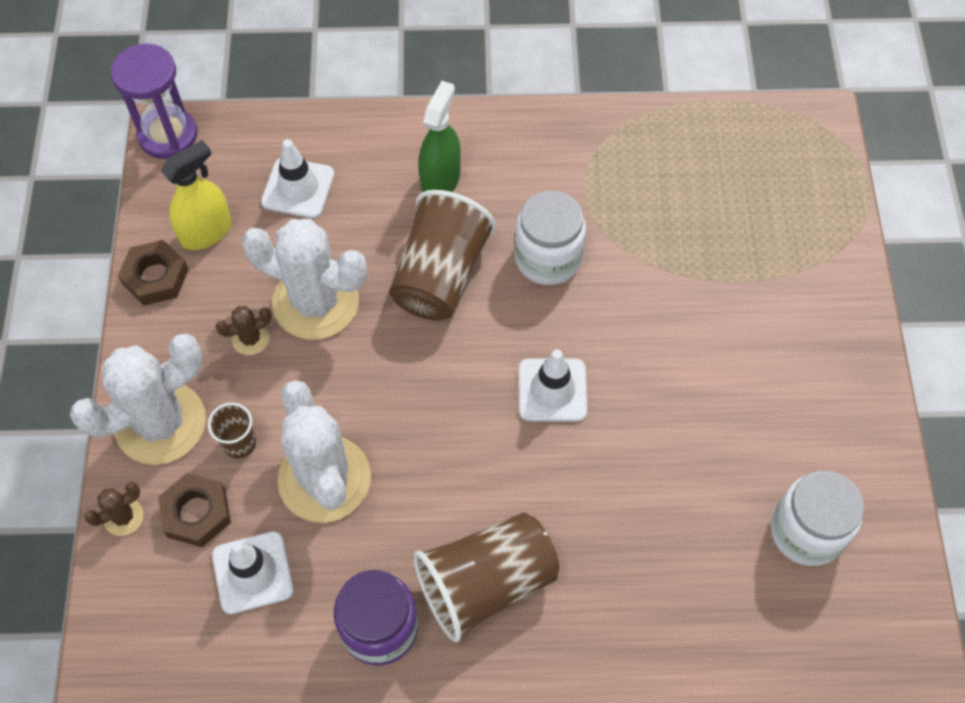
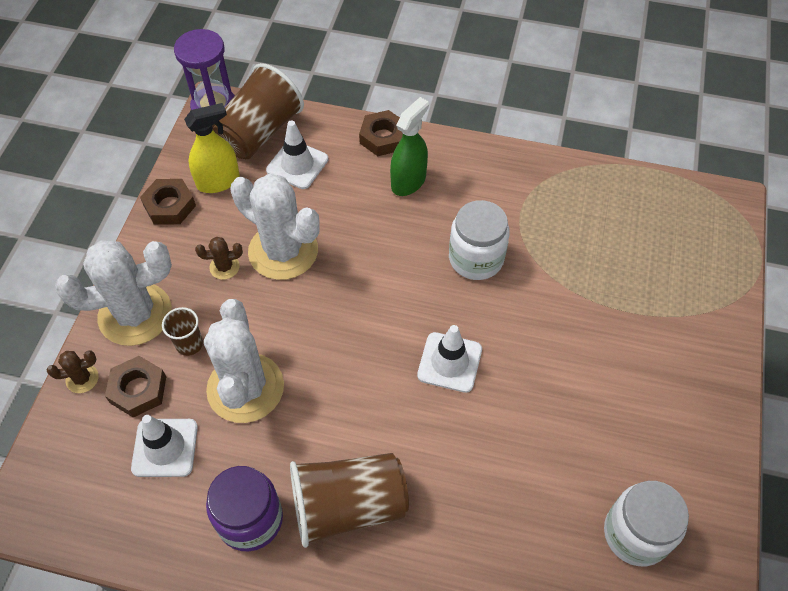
camera: 15 degrees right, 5 degrees down
brown cup [389,190,496,321] -> brown cup moved to [212,63,304,159]
none -> brown nut [359,110,403,156]

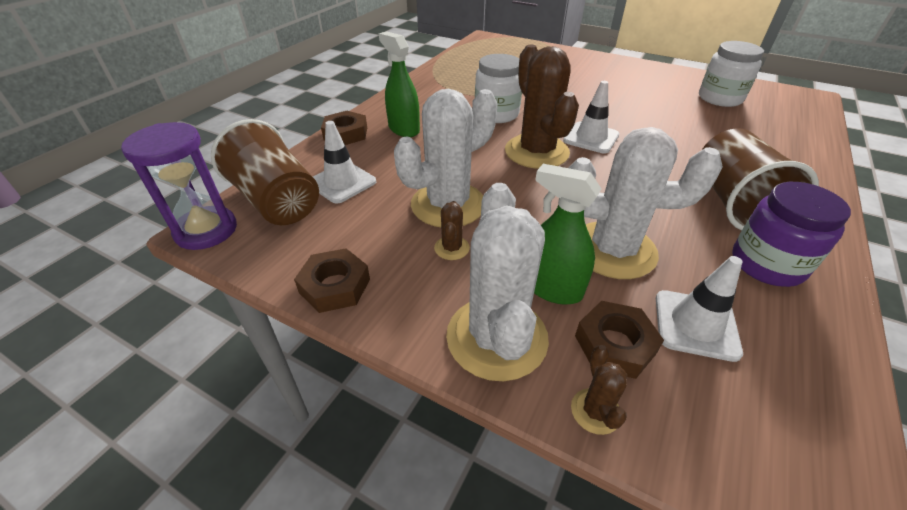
camera: 75 degrees left, 15 degrees down
brown cup [162,307,203,356] -> green spray bottle [534,164,602,304]
yellow spray bottle [184,103,240,193] -> none
none -> brown cactus [505,44,579,169]

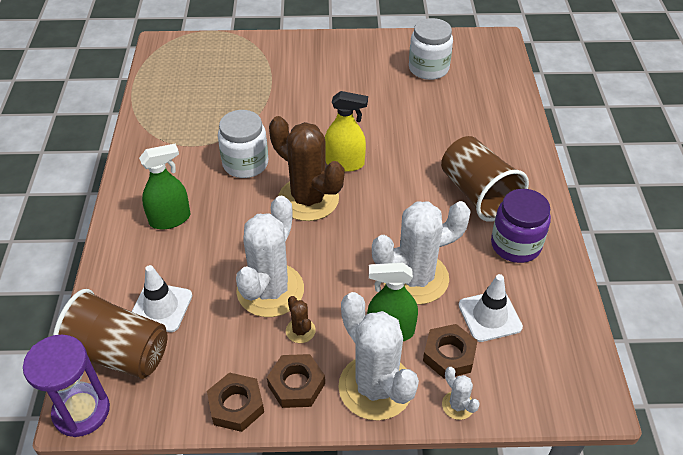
camera: 30 degrees left, 5 degrees up
brown nut [321,111,367,145] -> brown nut moved to [267,354,325,408]
green spray bottle [379,31,420,137] -> green spray bottle turned 135 degrees clockwise [139,144,191,229]
white traffic cone [563,81,619,153] -> yellow spray bottle [325,91,368,172]
brown cactus [571,345,627,435] -> white cactus [442,367,480,420]

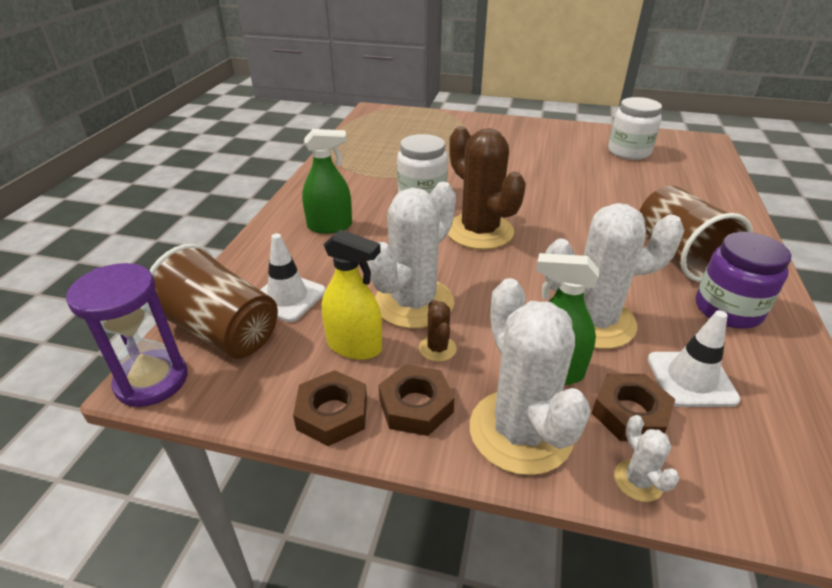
camera: 15 degrees right, 10 degrees down
yellow spray bottle [325,91,368,172] -> yellow spray bottle moved to [322,229,382,360]

